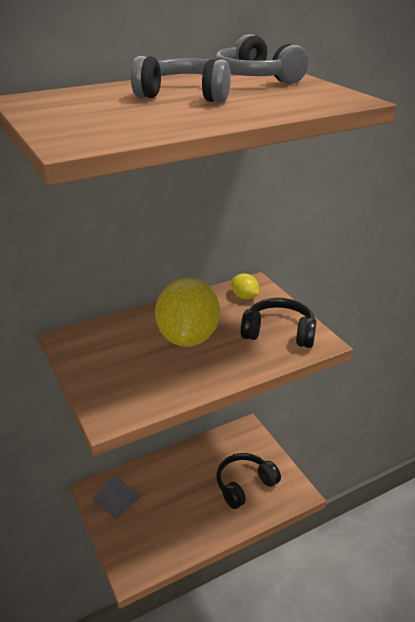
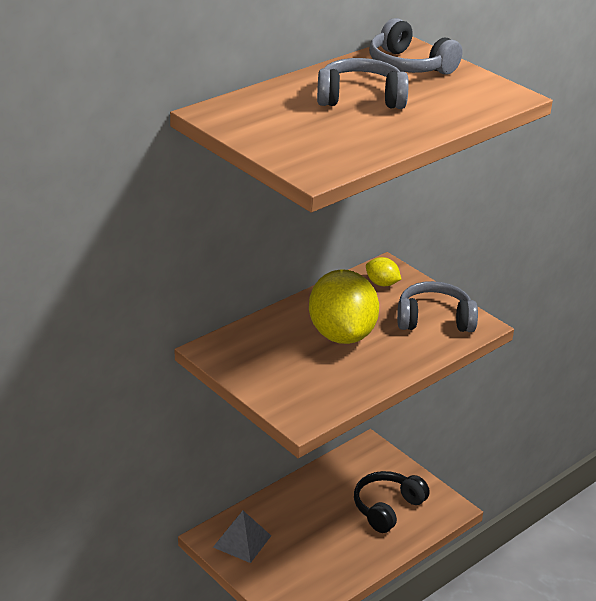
camera: 15 degrees left, 0 degrees up
black headphones [241,298,317,348] -> grey headphones [397,281,478,332]

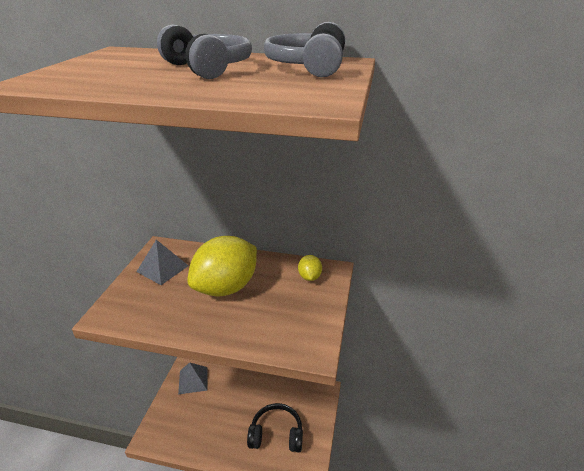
camera: 55 degrees right, 0 degrees up
grey headphones [397,281,478,332] -> none
none -> grey pyramid [137,240,189,285]

